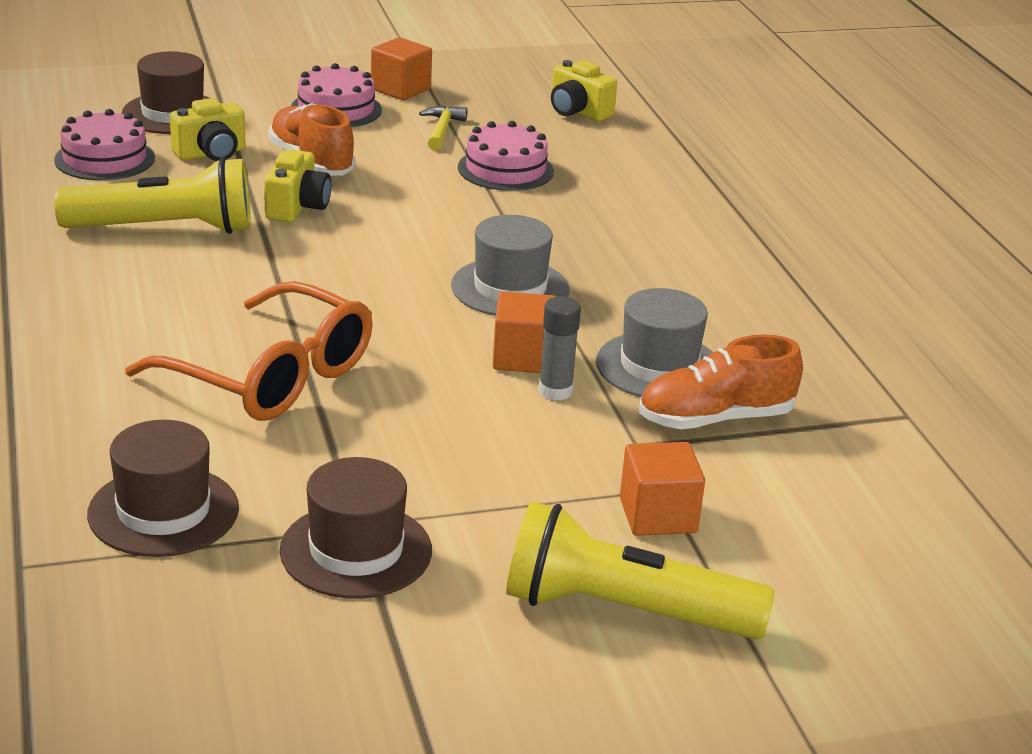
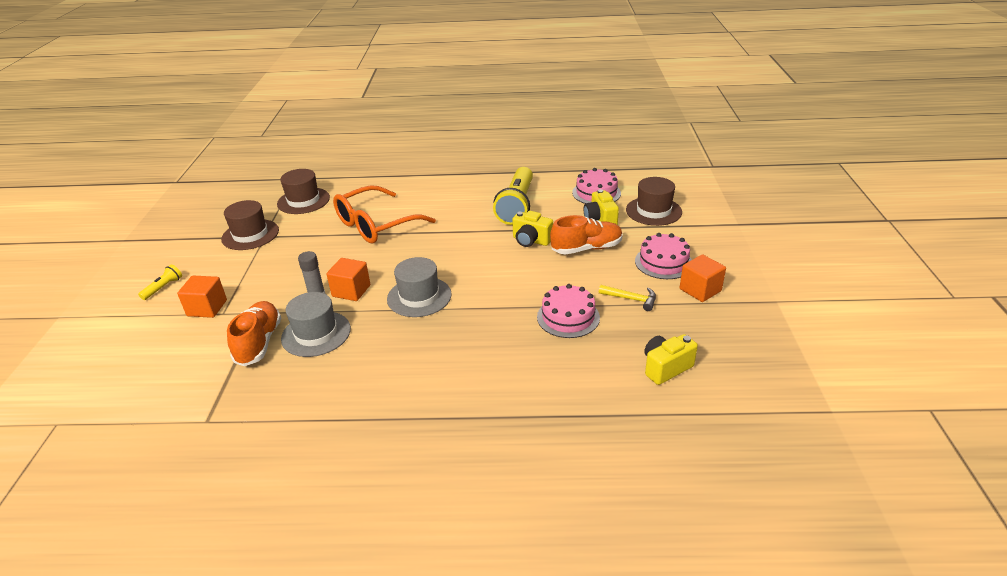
camera: 110 degrees right, 5 degrees up
yellow flashlight [506,501,775,639] -> yellow flashlight [138,264,182,300], size x0.43

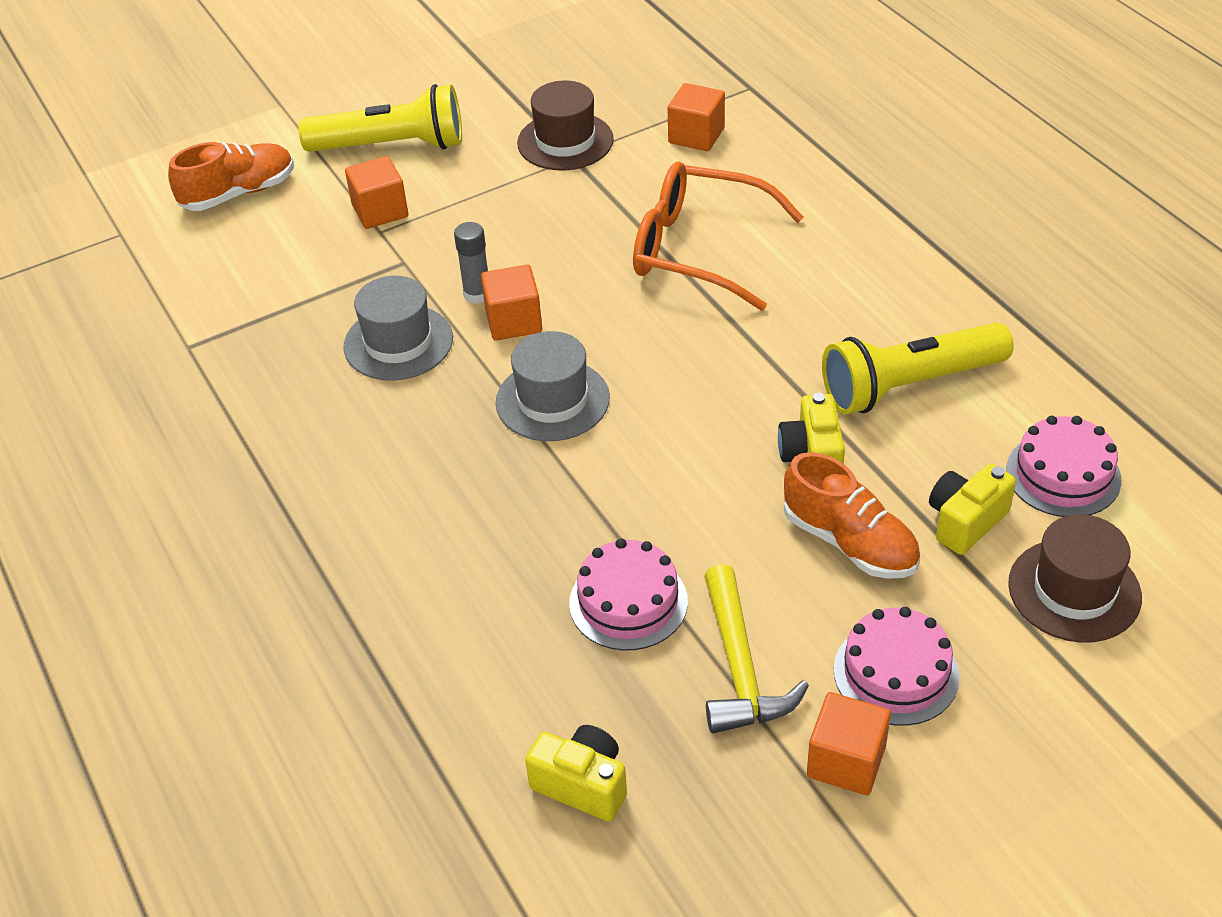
camera: 60 degrees right, 10 degrees up
yellow flashlight [138,264,182,300] -> yellow flashlight [298,84,462,152], size x2.34
orange shoe [227,301,282,366] -> orange shoe moved to [168,142,294,211]
brown hat [277,169,330,214] -> orange cube [668,83,725,151]
yellow hammer [599,285,656,311] -> yellow hammer [704,564,809,733], size x1.64

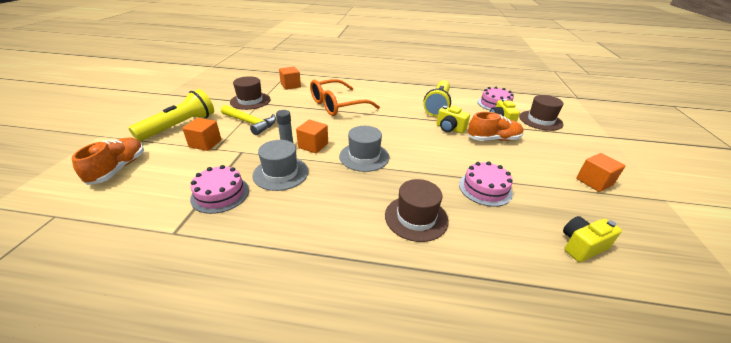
camera: 55 degrees left, 10 degrees down
yellow hammer [704,564,809,733] -> yellow hammer moved to [221,105,276,135]
pink cake [833,607,960,726] -> pink cake moved to [190,165,249,214]
none -> brown hat [385,179,449,242]

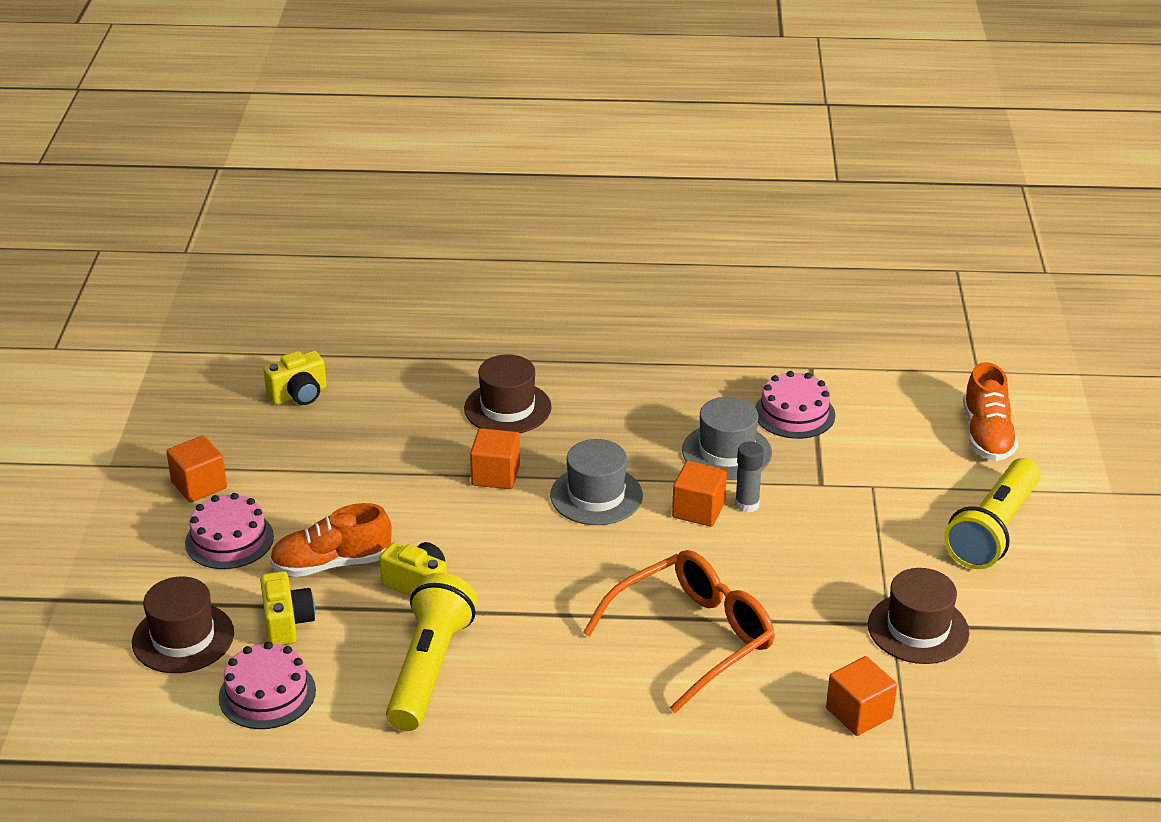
camera: 175 degrees right, 0 degrees up
orange cube [182,118,221,151] -> orange cube moved to [470,428,520,489]
yellow hammer [221,105,276,135] -> none
pink cake [459,161,513,207] -> pink cake moved to [185,493,274,569]

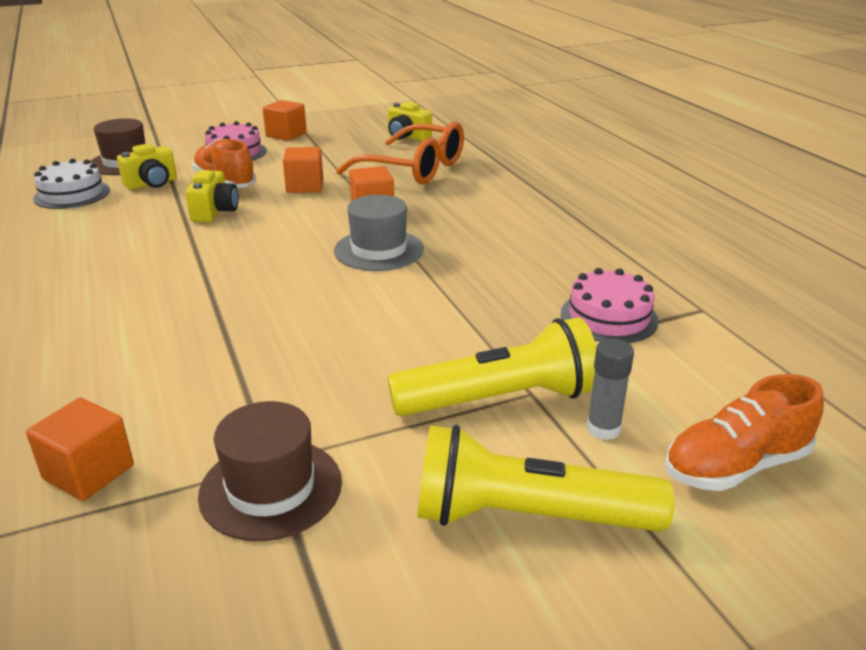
camera: 65 degrees right, 5 degrees down
pink cake [219,642,316,729] -> white cake [33,159,110,209]
yellow flashlight [386,573,477,731] -> yellow flashlight moved to [387,317,596,416]
brown hat [464,354,552,433] -> none
orange glasses [583,550,775,713] -> orange glasses moved to [336,122,464,184]
orange cube [672,461,727,527] -> orange cube moved to [283,147,323,193]
grey hat [682,397,772,480] -> none
grey glue stick [735,442,764,513] -> grey glue stick moved to [587,338,634,440]

